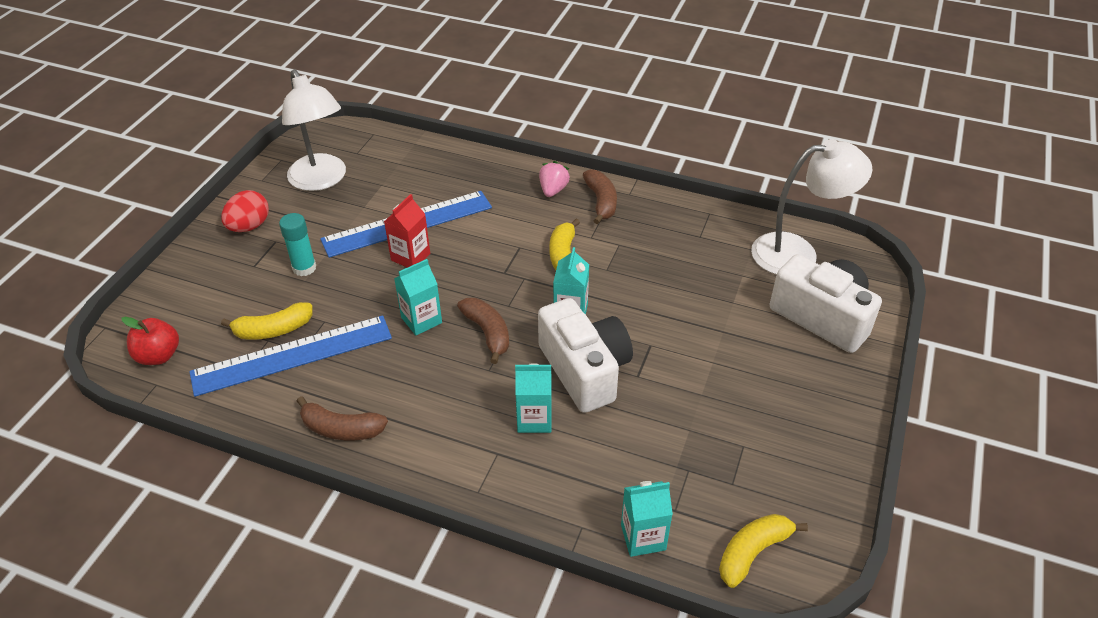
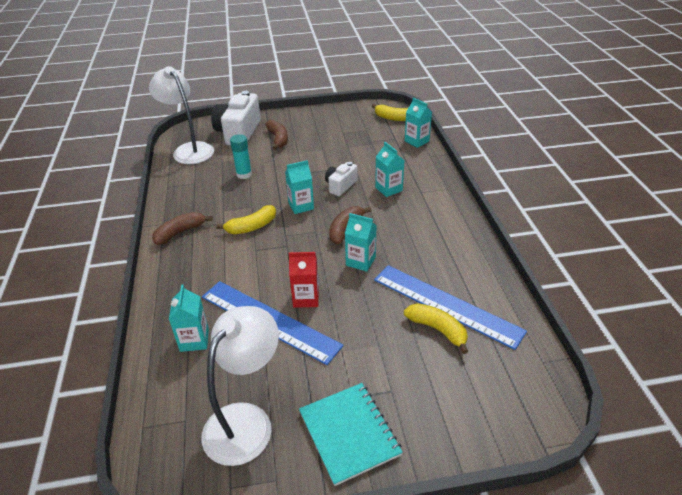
camera: 120 degrees left, 5 degrees down
red apple [121,317,179,365] -> none
red egg [221,190,269,232] -> turquoise notebook [299,383,403,486]
turquoise glue stick [279,213,316,276] -> turquoise glue stick moved to [230,135,252,179]
brown banana [297,396,388,440] -> brown banana moved to [265,120,288,150]
white camera [538,298,633,413] -> white camera [325,162,357,196], size x0.54
pink strawberry [539,161,570,197] -> none
none -> turquoise carton [169,284,209,352]

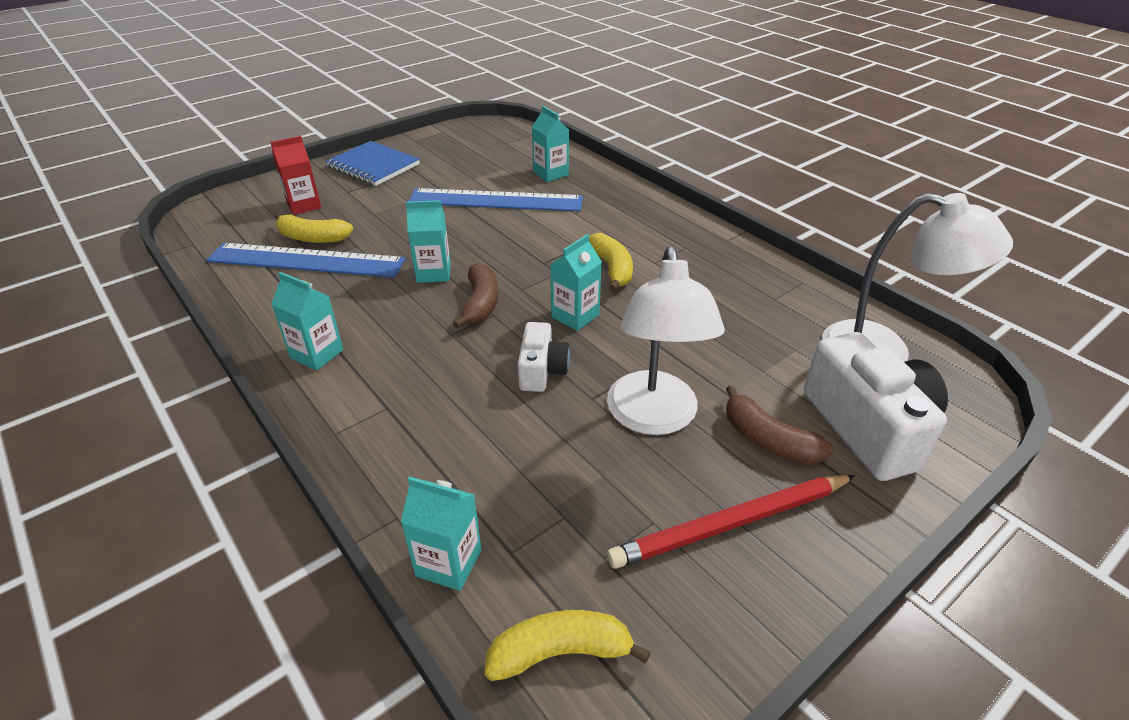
camera: 150 degrees right, 0 degrees up
brown banana [152,212,213,245] -> none
white lamp [201,306,279,466] -> white lamp moved to [607,246,725,435]
yellow banana [216,205,276,234] -> yellow banana turned 135 degrees clockwise [589,233,633,291]
turquoise glue stick [230,135,252,179] -> none
red carton [288,252,319,308] -> red carton moved to [270,136,321,215]
turquoise notebook [299,383,403,486] -> blue notebook [325,141,420,186]
turquoise carton [375,142,405,197] -> turquoise carton moved to [271,272,343,370]
none -> red pencil [607,475,855,569]

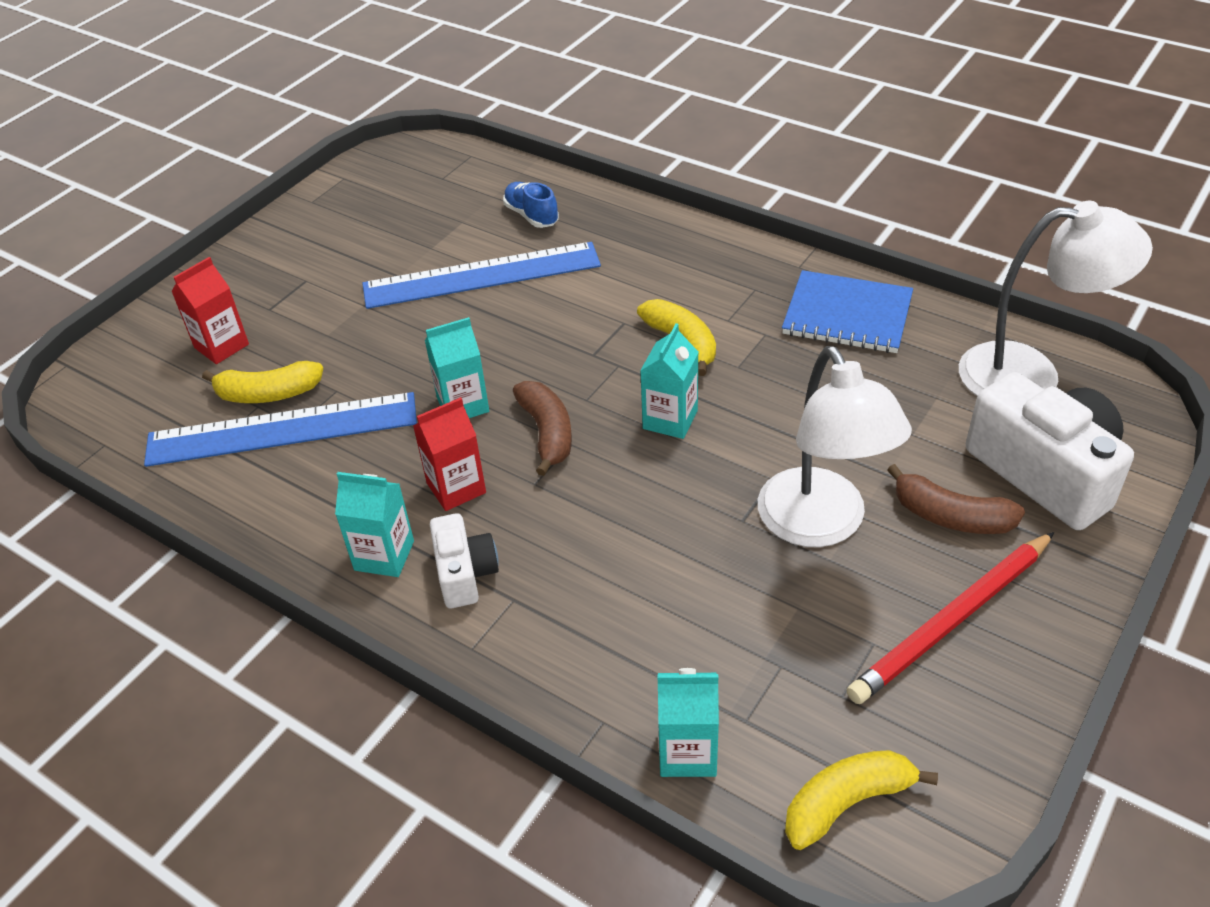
camera: 15 degrees left, 5 degrees up
blue notebook [325,141,420,186] -> blue notebook moved to [782,270,913,353]
white camera [518,322,570,392] -> white camera moved to [430,513,499,608]
turquoise carton [532,106,569,182] -> blue shoe [503,182,559,228]
none -> red carton [413,397,486,511]

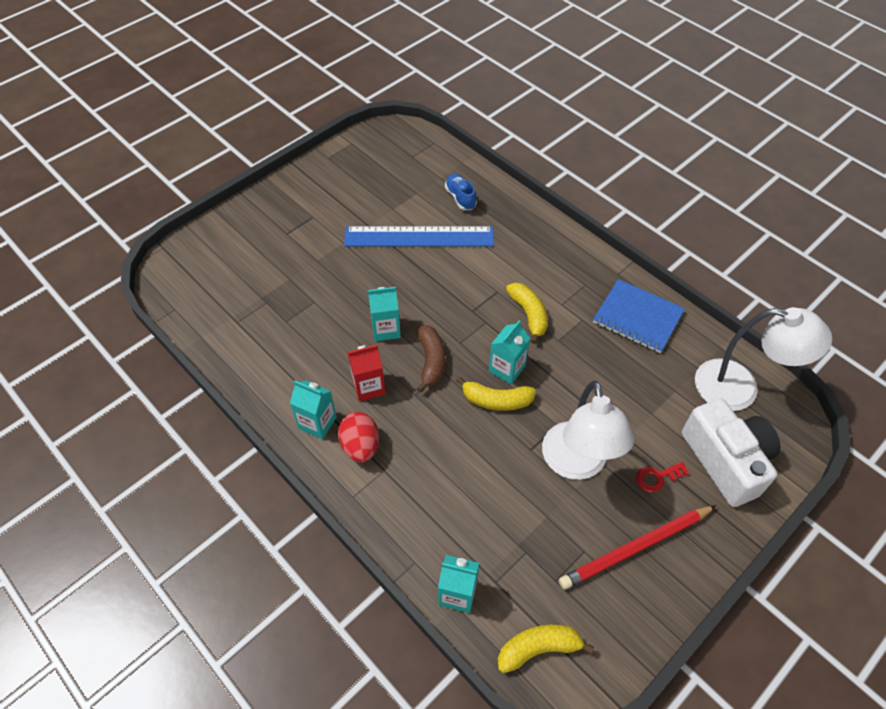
camera: 10 degrees right, 10 degrees up
blue ruler [144,392,417,467] -> none
red carton [171,257,249,364] -> none
yellow banana [202,361,323,403] -> yellow banana moved to [456,376,536,411]
white camera [430,513,499,608] -> red egg [338,412,379,462]
brown banana [887,464,1025,534] -> red key [636,462,689,492]

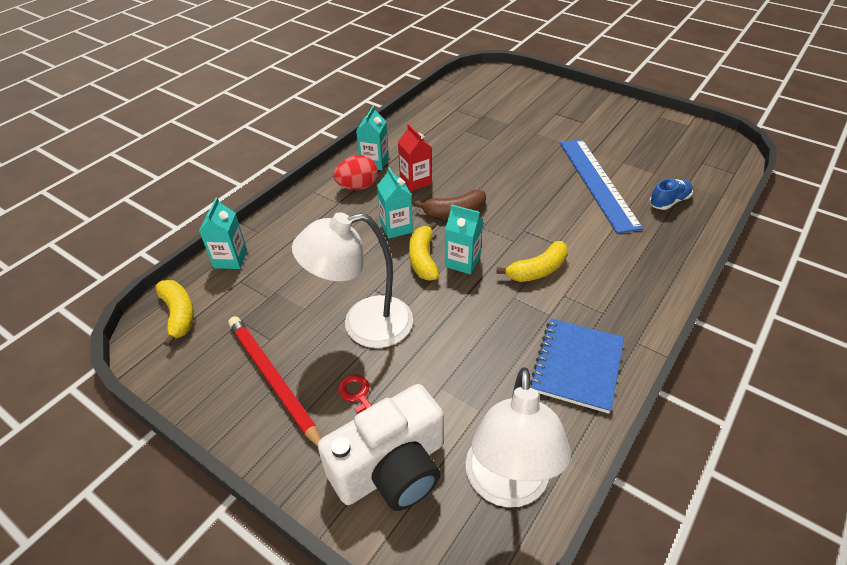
camera: 80 degrees right, 10 degrees down
turquoise carton [368,287,401,341] -> turquoise carton moved to [377,167,413,239]

